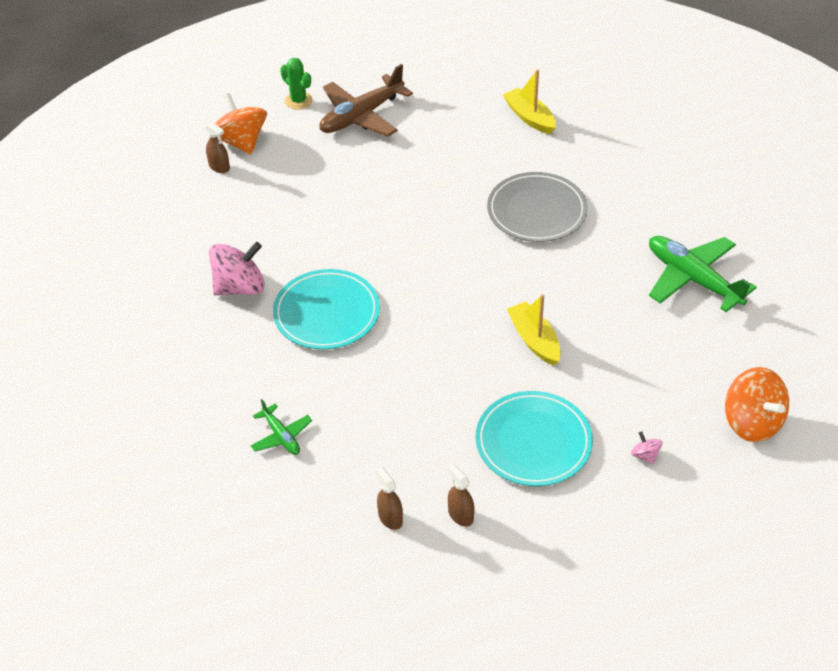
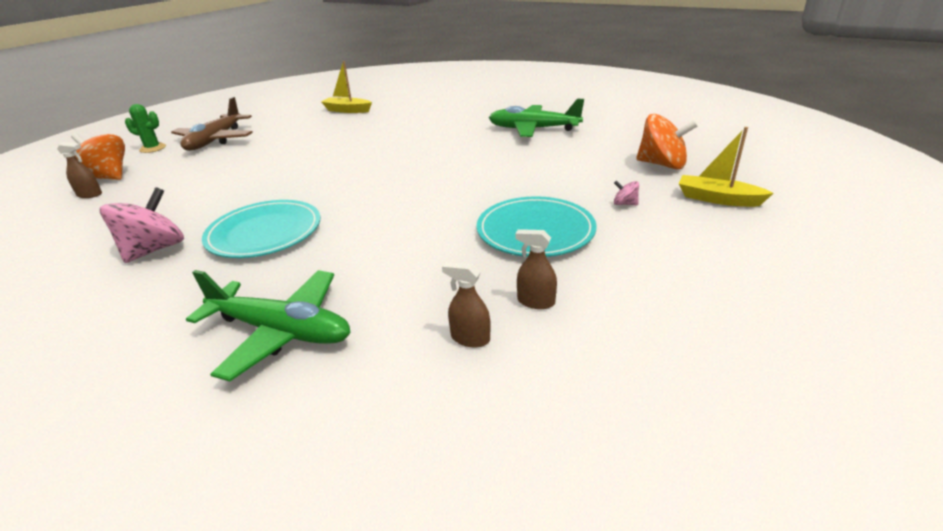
camera: 35 degrees left, 15 degrees down
green plane [251,399,312,455] -> green plane [186,270,351,381], size x1.92
grey plate [487,172,588,242] -> none
yellow boat [507,294,561,366] -> yellow boat moved to [679,127,773,207]

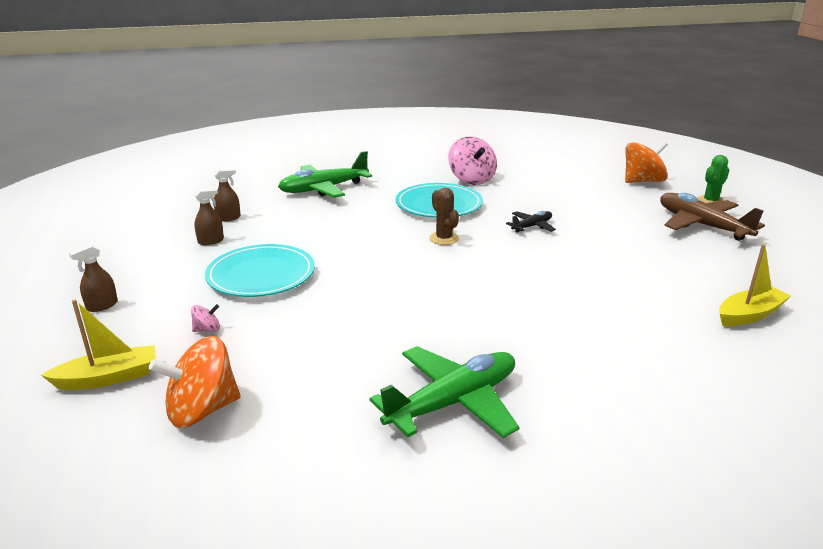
camera: 130 degrees right, 5 degrees down
brown spray bottle [57,142,102,198] -> brown spray bottle moved to [69,245,118,312]
none -> brown cactus [429,188,459,245]
none -> black plane [506,211,556,233]

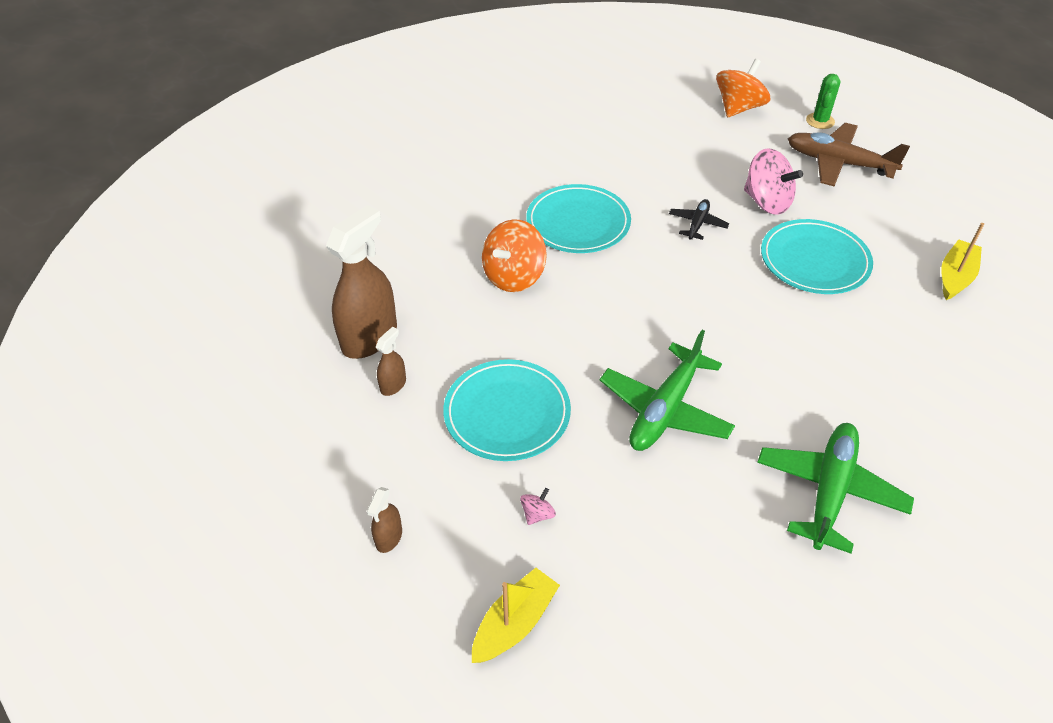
camera: 30 degrees left, 20 degrees up
orange spinning top [149,336,241,428] -> orange spinning top moved to [482,219,547,292]
brown spray bottle [214,168,241,222] -> brown spray bottle [326,205,397,359], size x2.18
green plane [278,151,372,198] -> green plane moved to [600,330,735,451]
brown cactus [429,188,459,245] -> none
pink spinning top [448,136,497,185] -> pink spinning top moved to [744,148,803,215]
none -> turquoise plate [761,219,873,294]

